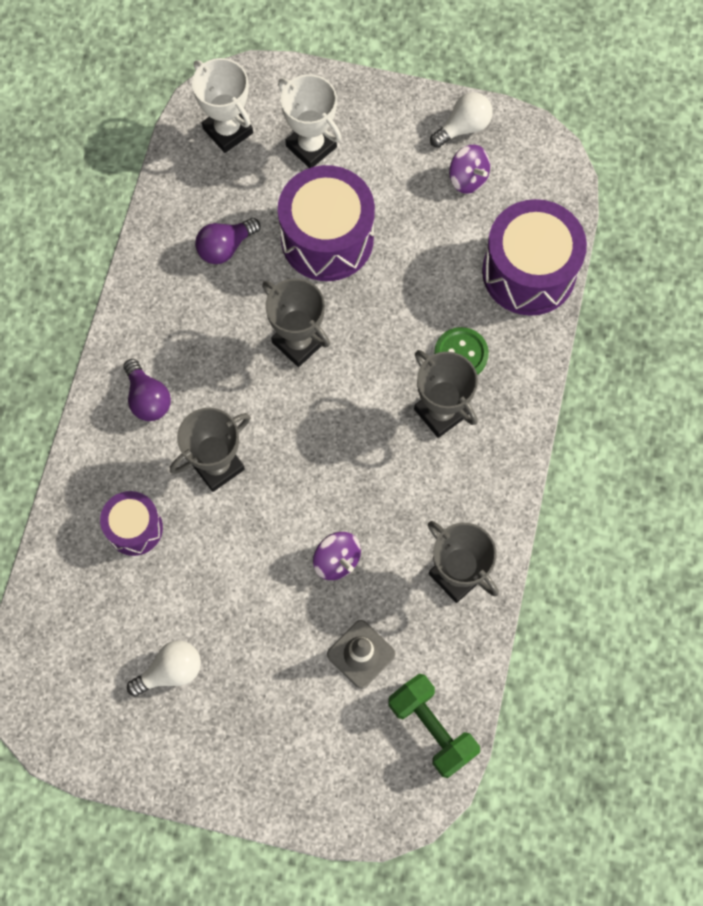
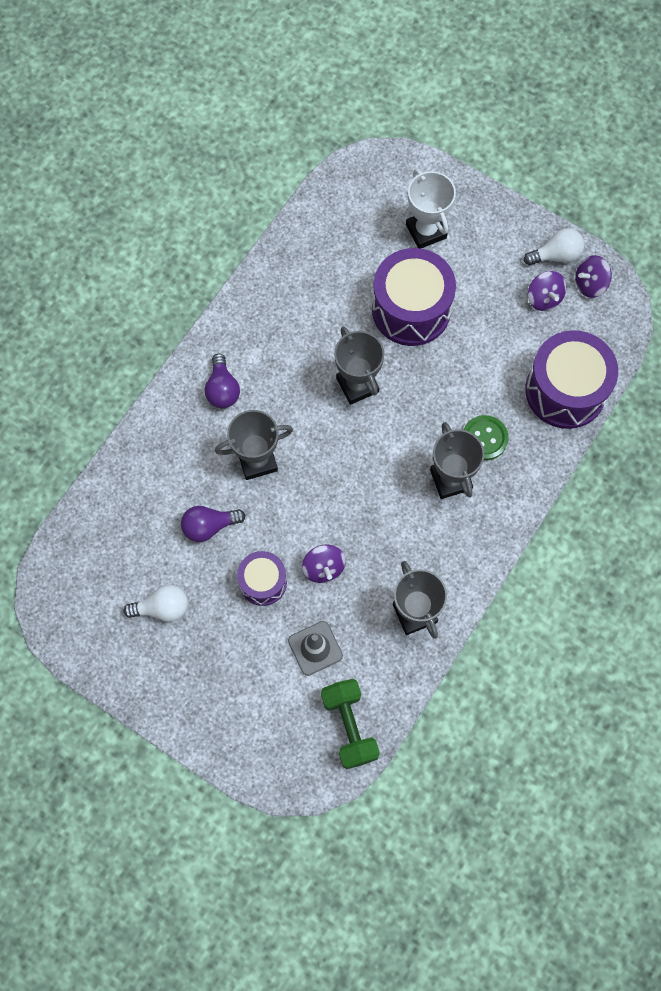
camera: 20 degrees right, 0 degrees up
purple drum [100,491,163,556] -> purple drum moved to [237,551,287,606]
white trophy [192,58,253,153] -> none
purple light bulb [195,218,260,264] -> purple light bulb moved to [181,506,245,542]
none -> purple spinning top [575,255,612,298]

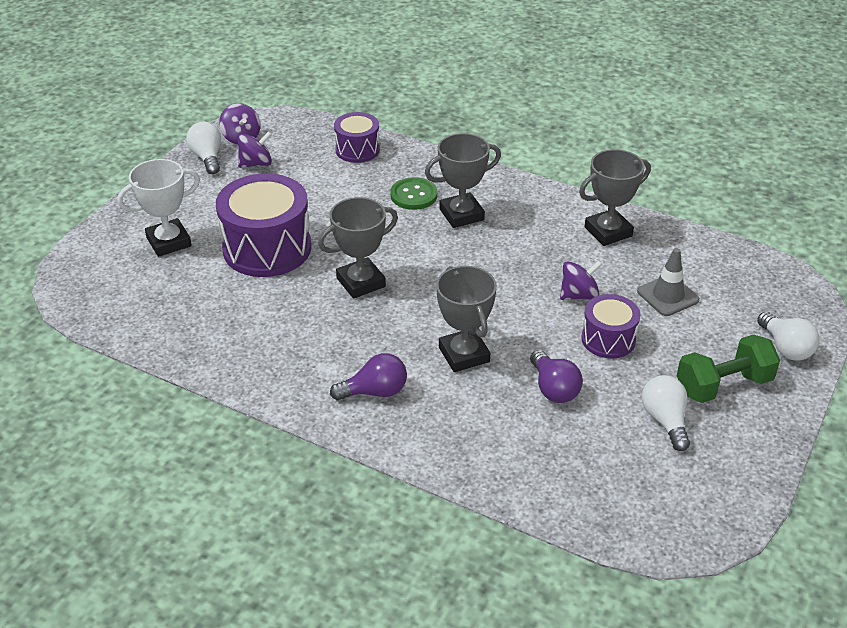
camera: 95 degrees left, 30 degrees down
green dumbbell [321,679,380,769] -> green dumbbell moved to [677,334,780,403]
purple drum [525,330,618,429] -> purple drum [334,112,380,163], size x0.56
none -> white light bulb [757,312,819,361]

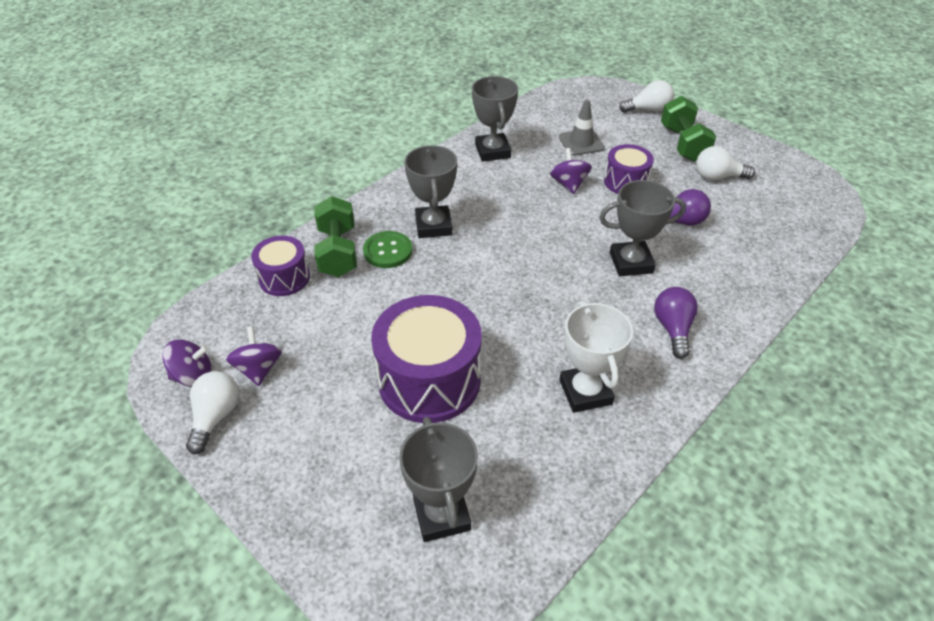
camera: 75 degrees left, 5 degrees up
white trophy [117,159,200,257] -> white trophy moved to [559,301,633,413]
white light bulb [186,122,221,174] -> white light bulb turned 105 degrees clockwise [186,371,239,454]
grey trophy [318,197,398,299] -> grey trophy moved to [399,417,478,542]
none -> green dumbbell [314,196,357,277]

